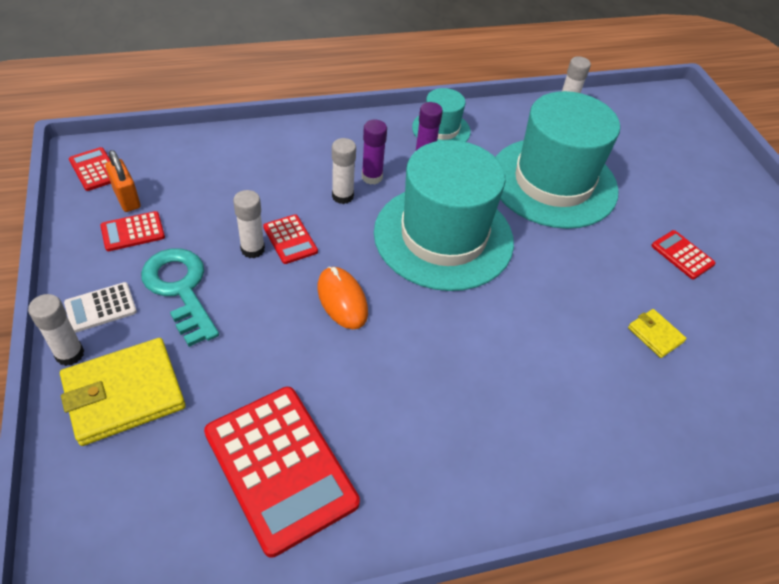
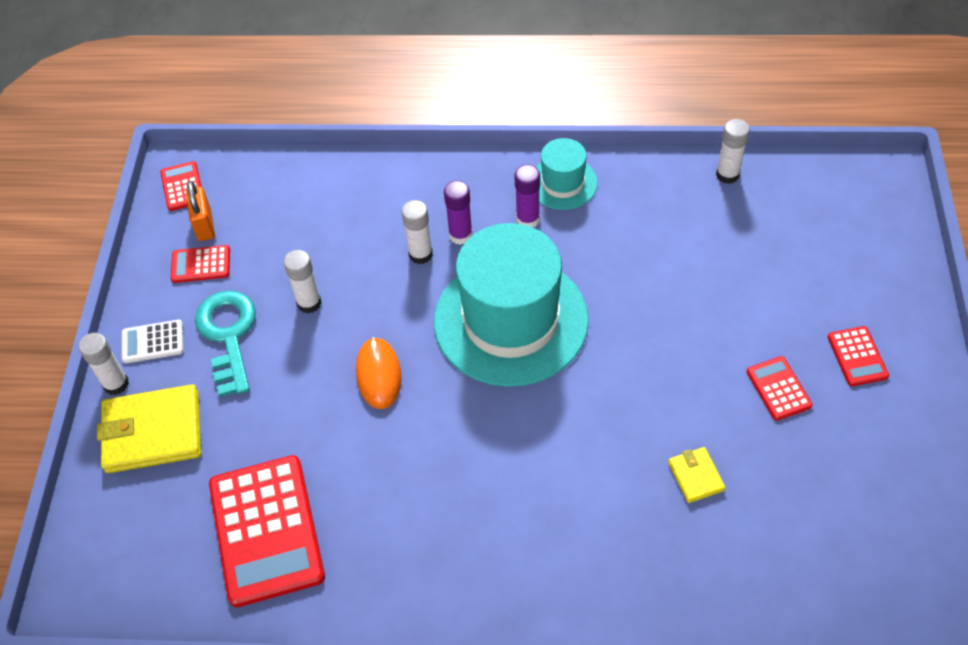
camera: 25 degrees right, 5 degrees up
red calculator [263,214,318,264] -> red calculator moved to [828,326,889,386]
turquoise hat [495,91,620,229] -> none

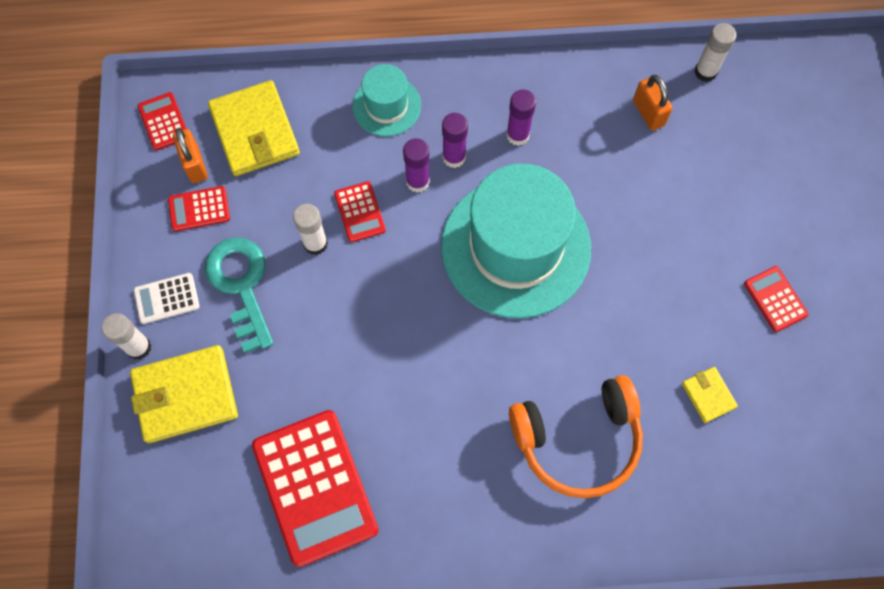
camera: 10 degrees left, 15 degrees up
orange mouse [356,337,402,409] -> none
white glue stick [402,200,433,264] -> purple glue stick [403,138,430,192]
turquoise hat [536,138,598,210] -> turquoise hat moved to [352,64,421,136]
red calculator [828,326,889,386] -> red calculator moved to [334,181,386,242]
none -> yellow wallet [208,80,300,176]
none -> orange headphones [509,375,643,498]
none -> orange padlock [633,75,673,131]

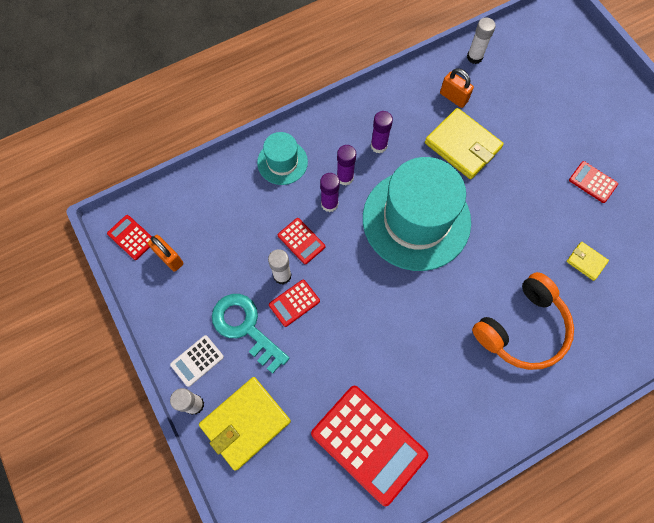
camera: 25 degrees left, 0 degrees up
red calculator [168,186,230,232] -> red calculator moved to [269,279,320,327]
yellow wallet [208,80,300,176] -> yellow wallet moved to [425,108,504,179]

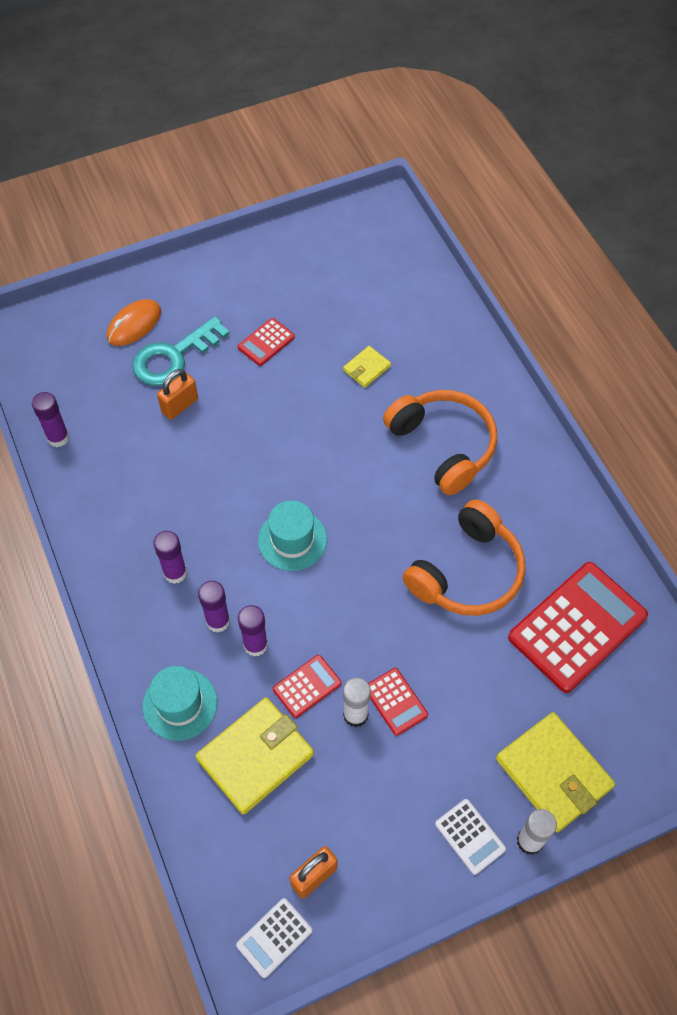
camera: 85 degrees left, 10 degrees down
red calculator [107,215,152,260] -> white calculator [236,898,312,978]
turquoise key [212,294,290,374] -> turquoise key moved to [132,316,230,386]
turquoise hat [363,157,471,271] -> turquoise hat [258,500,327,571], size x0.48
yellow wallet [425,108,504,179] -> yellow wallet moved to [195,697,314,815]
orange padlock [440,68,474,108] -> orange padlock moved to [157,369,198,420]
white glue stick [467,18,496,64] -> purple glue stick [32,392,69,447]
none -> orange mouse [107,299,161,346]
none -> orange headphones [403,499,525,616]

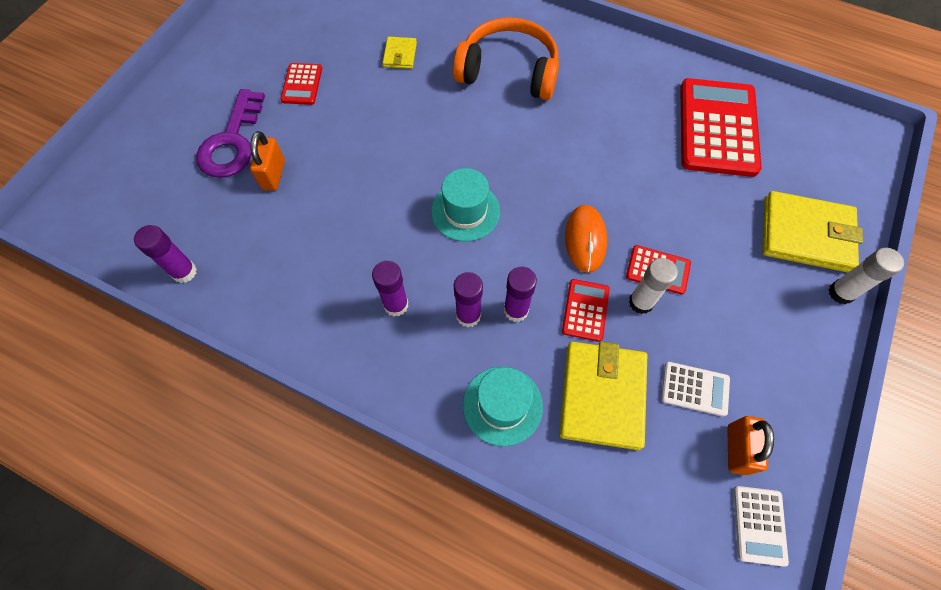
camera: 40 degrees left, 5 degrees up
orange mouse [107,299,161,346] -> orange mouse moved to [565,205,607,273]
turquoise key [132,316,230,386] -> purple key [196,89,265,178]
orange headphones [403,499,525,616] -> none
white calculator [435,799,506,875] -> white calculator moved to [661,362,730,417]

